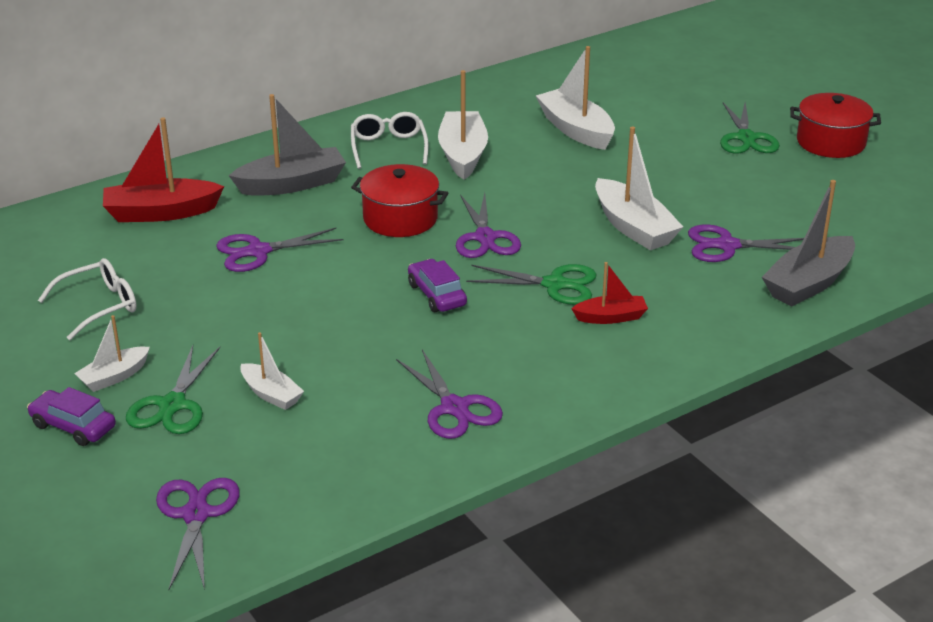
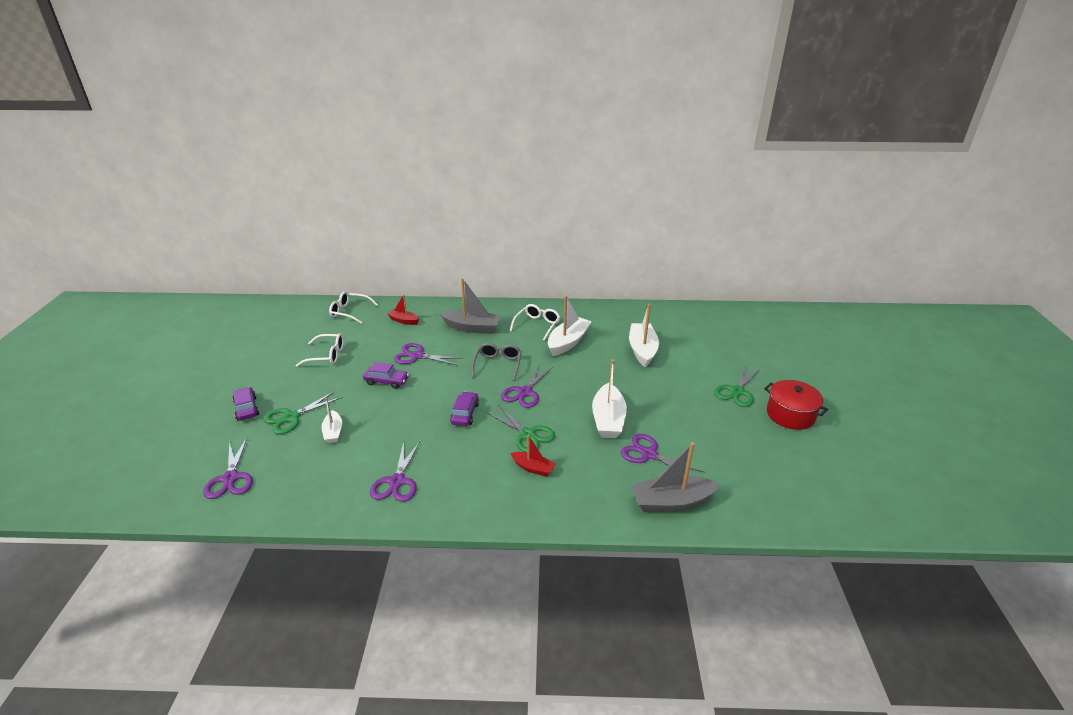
camera: 35 degrees right, 0 degrees up
white boat [74,315,150,392] -> none
red boat [103,117,224,222] -> red boat [387,295,419,325], size x0.57
purple scissors [156,478,240,590] -> purple scissors turned 135 degrees clockwise [203,438,253,499]
red pot [351,164,448,237] -> grey glasses [472,343,522,381]
none -> white glasses [329,291,378,324]
none -> purple car [363,362,409,389]

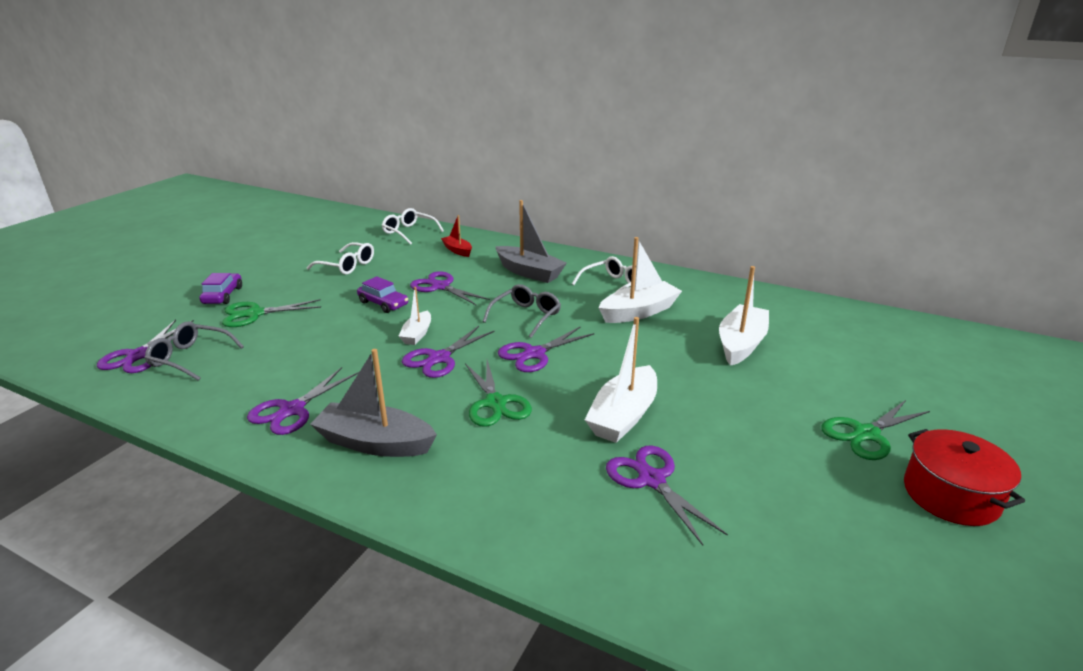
camera: 25 degrees right, 5 degrees down
white boat [322,398,342,443] -> white boat moved to [399,287,431,345]
purple car [450,391,479,426] -> purple scissors [402,326,495,378]
red boat [511,435,556,477] -> none
grey boat [631,442,720,512] -> grey boat moved to [310,349,437,457]
none -> grey glasses [145,322,244,381]

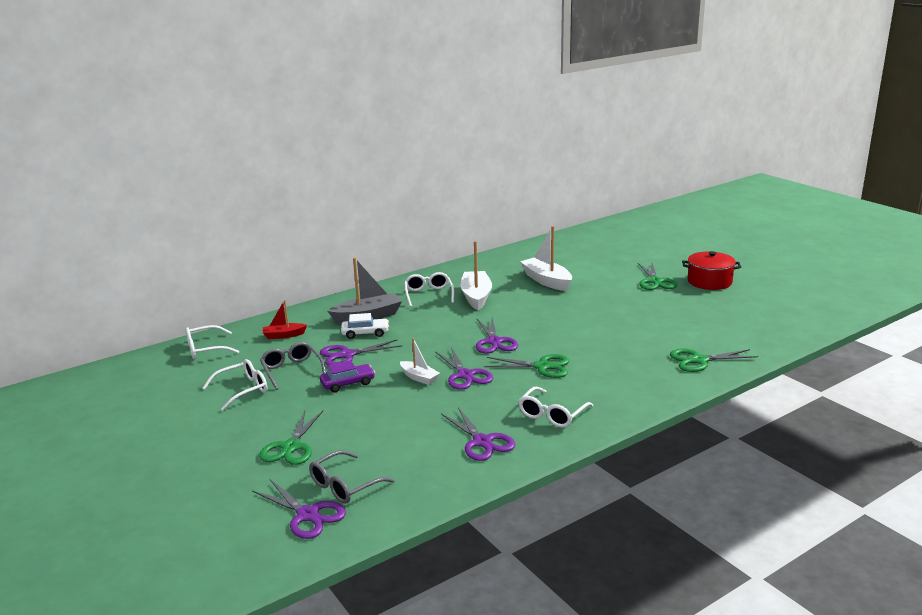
camera: 60 degrees left, 5 degrees down
purple car [200,273,242,304] -> none
grey boat [310,349,437,457] -> white glasses [519,387,593,428]
grey glasses [482,284,561,338] -> grey glasses moved to [260,342,326,390]
white boat [585,317,657,443] -> none
purple scissors [606,446,728,546] -> none
none -> white car [341,313,389,339]
none -> green scissors [670,349,758,372]

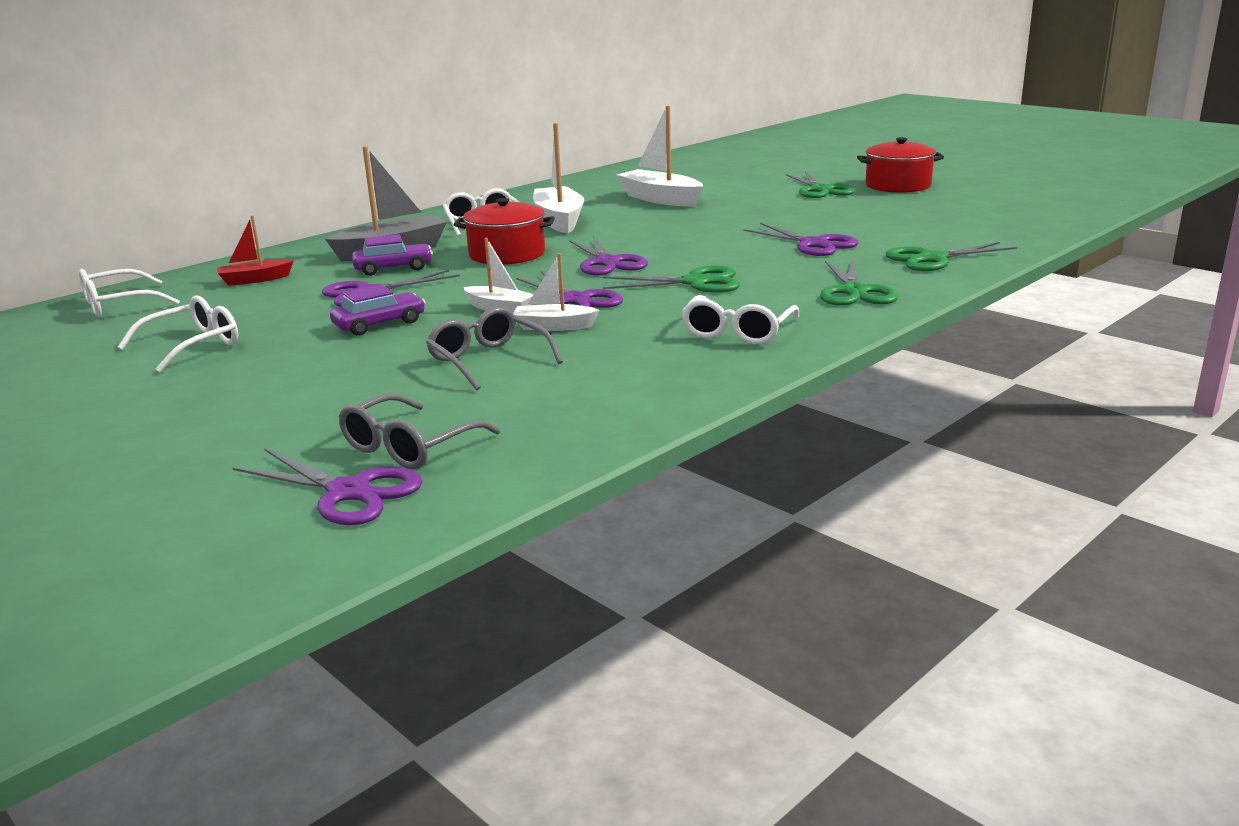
camera: 10 degrees left, 0 degrees up
green scissors [259,411,323,465] -> green scissors moved to [820,260,899,306]
grey glasses [260,342,326,390] -> grey glasses moved to [426,307,563,391]
white car [341,313,389,339] -> purple car [352,234,433,276]
purple scissors [441,407,515,461] -> purple scissors moved to [743,223,859,256]
none -> red pot [454,198,555,265]
none -> white boat [513,253,600,331]

